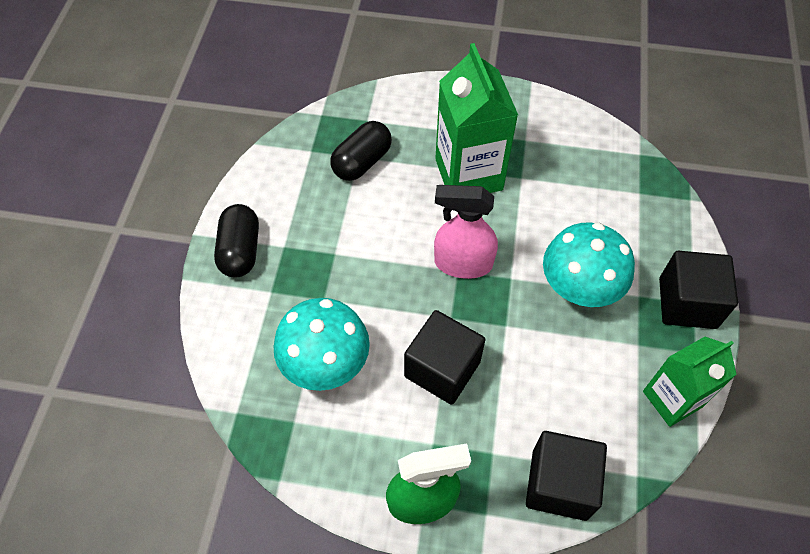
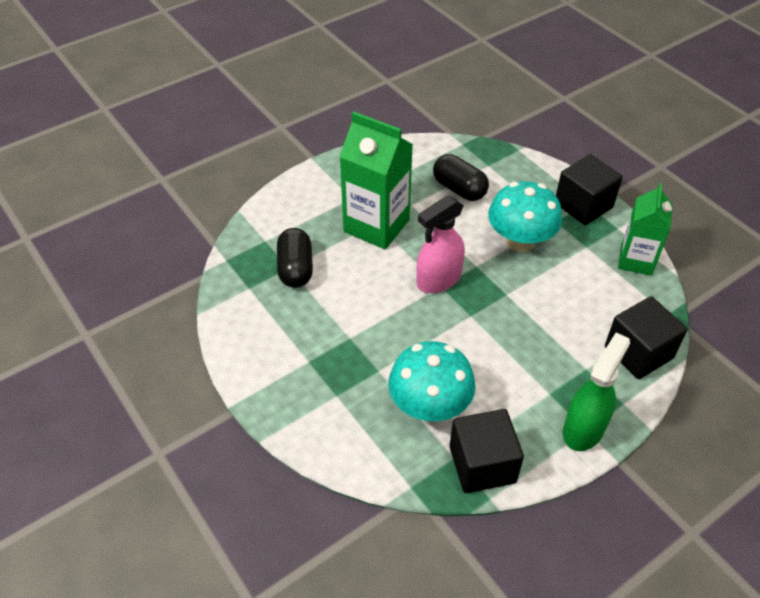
camera: 45 degrees left, 10 degrees down
black capsule [214,204,259,278] -> black capsule moved to [433,154,489,201]
black cube [404,310,486,405] -> black cube moved to [450,409,524,493]

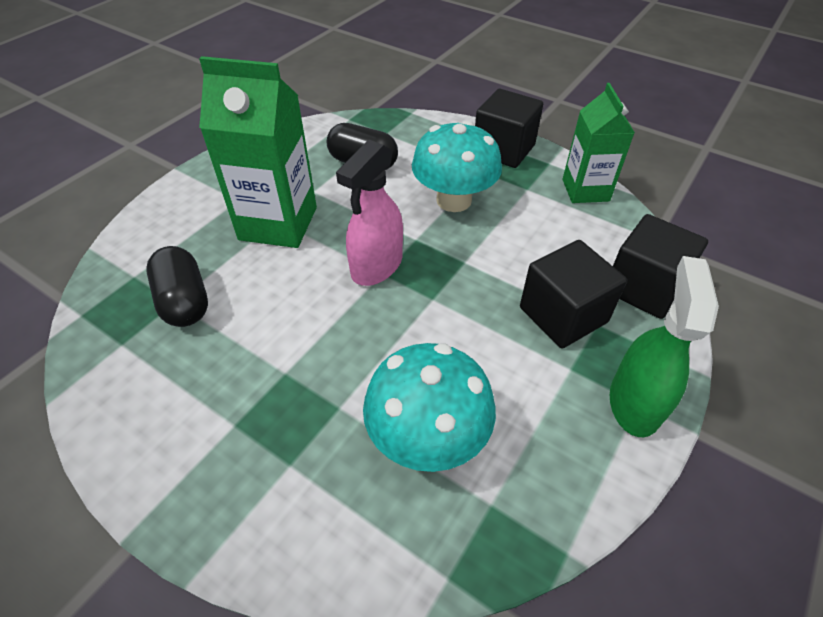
camera: 20 degrees left, 0 degrees up
black cube [450,409,524,493] -> black cube moved to [520,240,627,348]

